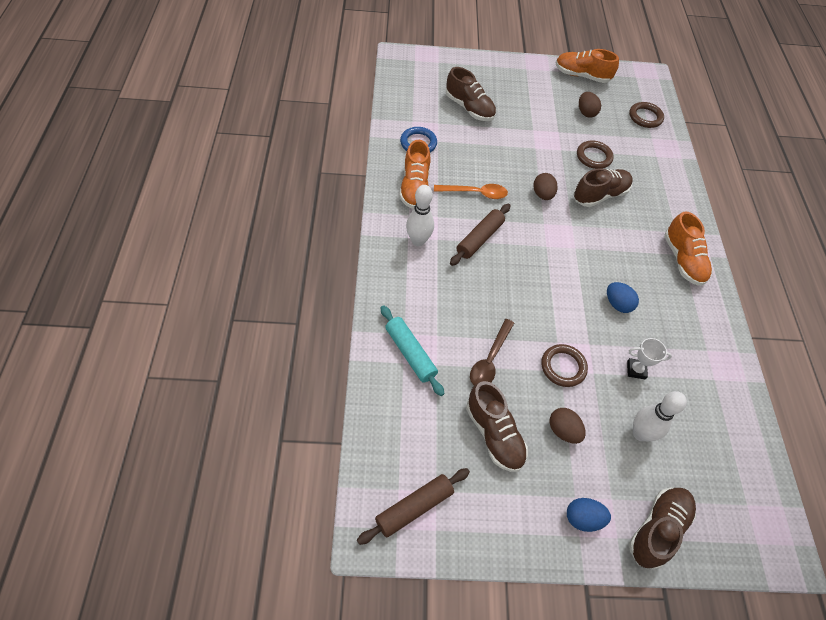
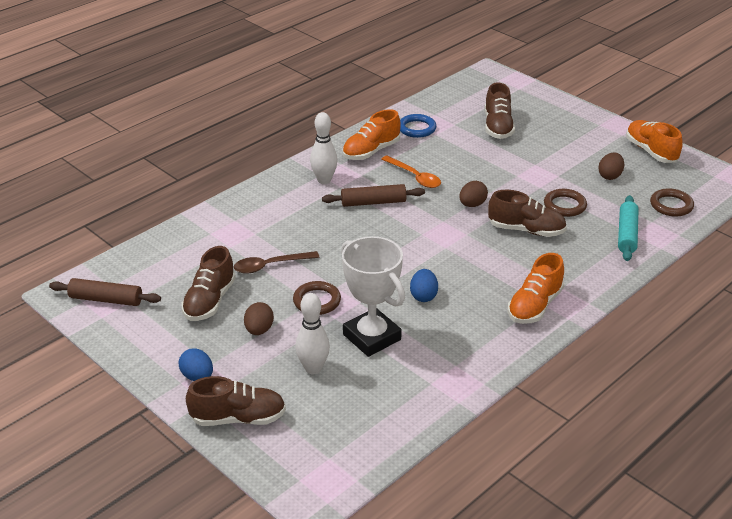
camera: 50 degrees right, 20 degrees down
turquoise rolling pin [380,305,444,396] -> turquoise rolling pin moved to [618,195,639,261]
white trophy [627,338,672,379] -> white trophy [341,236,405,357], size x2.19

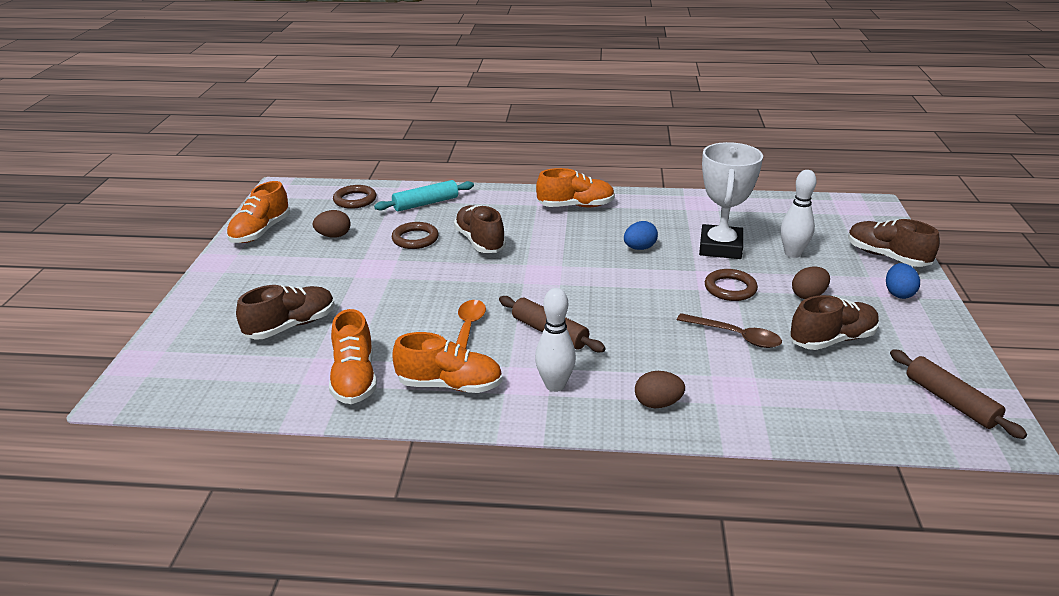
camera: 130 degrees left, 5 degrees down
blue ring [400,114,436,138] -> orange shoe [329,309,377,404]
brown egg [459,181,488,207] -> brown egg moved to [635,371,685,408]

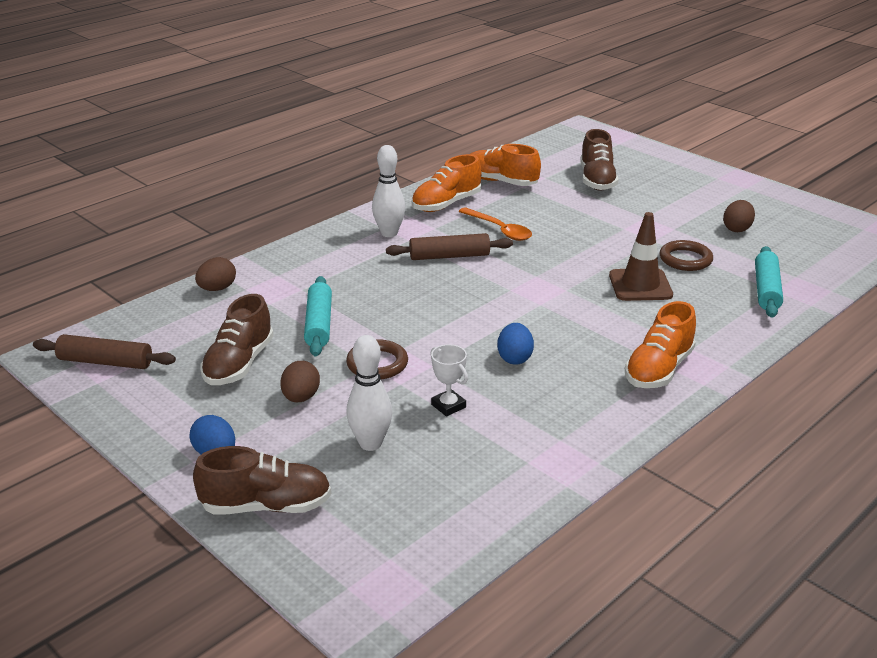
camera: 130 degrees right, 0 degrees up
orange shoe [227,181,290,243] -> none
brown ring [333,185,377,209] -> none
brown shoe [454,205,506,253] -> brown traffic cone [609,212,673,301]
brown egg [635,371,685,408] -> brown egg moved to [195,257,236,291]
brown spoon [677,313,782,348] -> turquoise rolling pin [304,276,332,356]
white trophy [699,142,763,259] -> white trophy [430,344,468,417], size x0.46

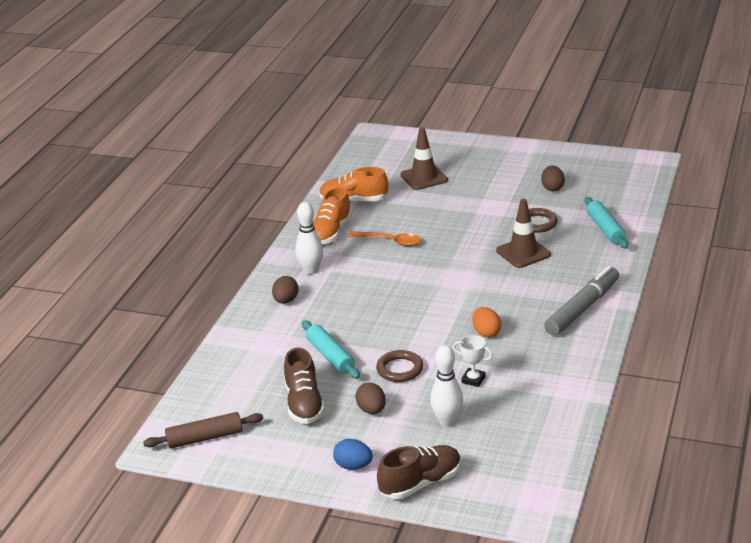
camera: 25 degrees left, 0 degrees up
brown egg [195,257,236,291] -> brown egg moved to [272,276,299,304]
brown rolling pin [386,233,513,260] -> none
blue egg [497,323,534,365] -> orange egg [472,307,501,338]
brown shoe [580,129,619,191] -> brown traffic cone [400,127,448,190]
orange shoe [625,301,696,388] -> grey marker [544,266,619,336]

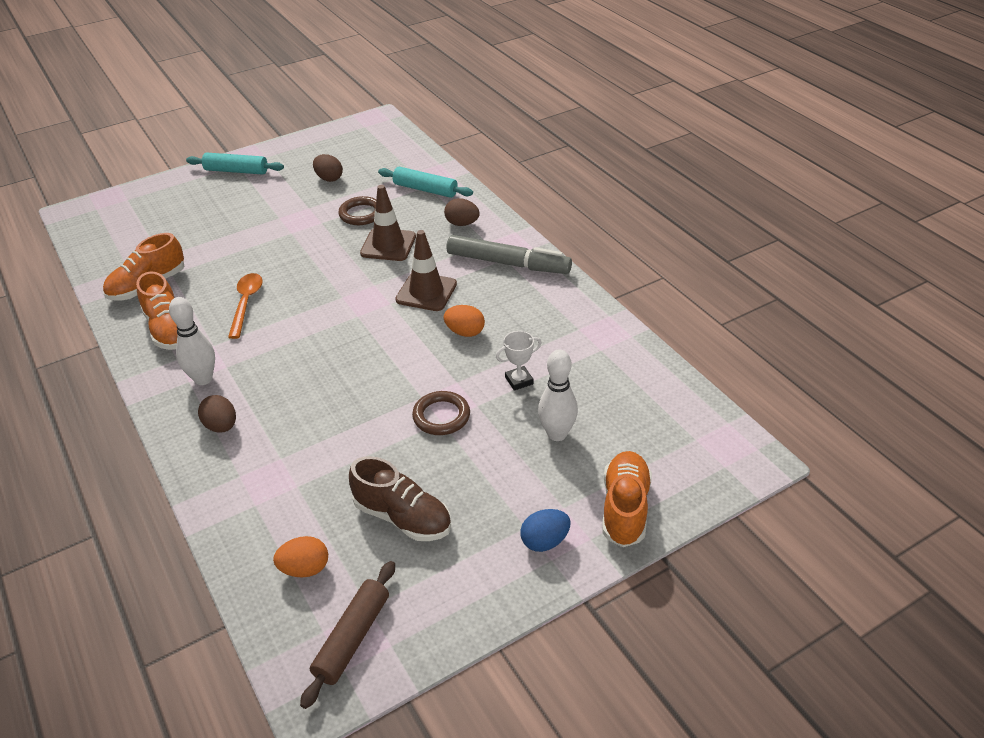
camera: 50 degrees left, 10 degrees up
turquoise rolling pin [302,320,360,379] -> turquoise rolling pin moved to [186,152,284,175]
orange spoon [347,231,421,246] -> orange spoon turned 60 degrees counterclockwise [228,273,263,339]
brown egg [355,383,386,414] -> brown egg moved to [444,198,480,226]
brown shoe [377,445,461,499] -> orange shoe [602,451,652,547]
brown traffic cone [400,127,448,190] -> brown traffic cone moved to [395,230,457,311]
grey marker [544,266,619,336] -> grey marker turned 120 degrees clockwise [446,235,572,274]
none -> orange egg [273,536,328,578]

